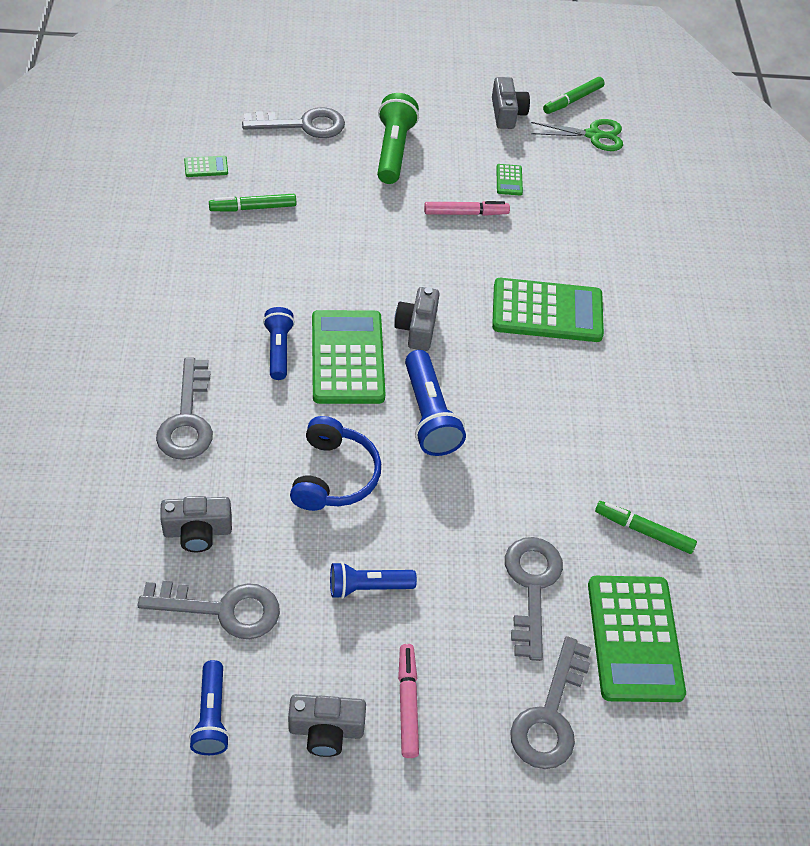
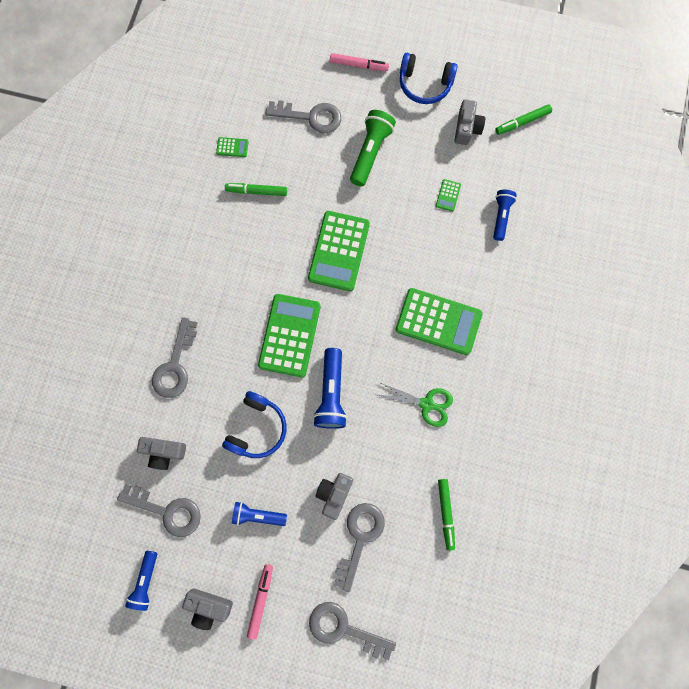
camera: 20 degrees right, 25 degrees up
blue flashlight [263,307,295,380] -> blue flashlight moved to [493,190,517,241]
grey camera [394,287,439,351] -> grey camera moved to [316,473,353,520]
pink marker [424,201,510,216] -> pink marker moved to [330,53,389,71]
grey key [510,636,591,769] -> grey key turned 75 degrees clockwise [309,602,396,660]
green scissors [531,119,623,151] -> green scissors moved to [378,382,453,427]
green calculator [588,576,686,702] -> green calculator moved to [308,211,370,291]
green marker [595,501,697,554] -> green marker turned 135 degrees counterclockwise [438,479,455,551]
none -> blue headphones [400,53,458,104]

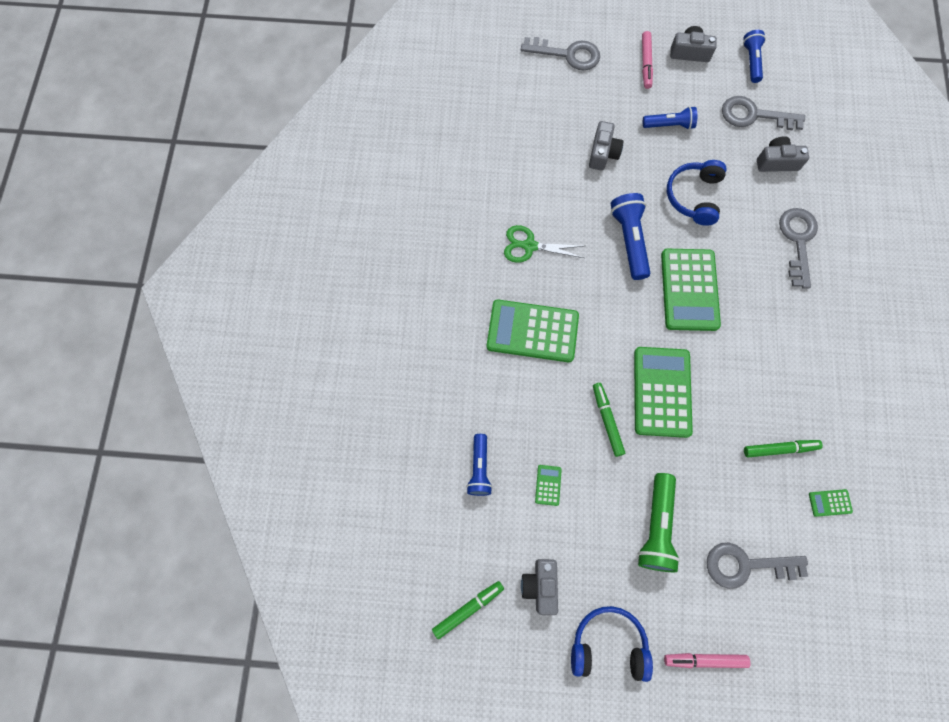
camera: 170 degrees right, 5 degrees down
grey key [334,503,385,592] -> none
green marker [438,479,455,551] -> green marker moved to [593,383,625,457]

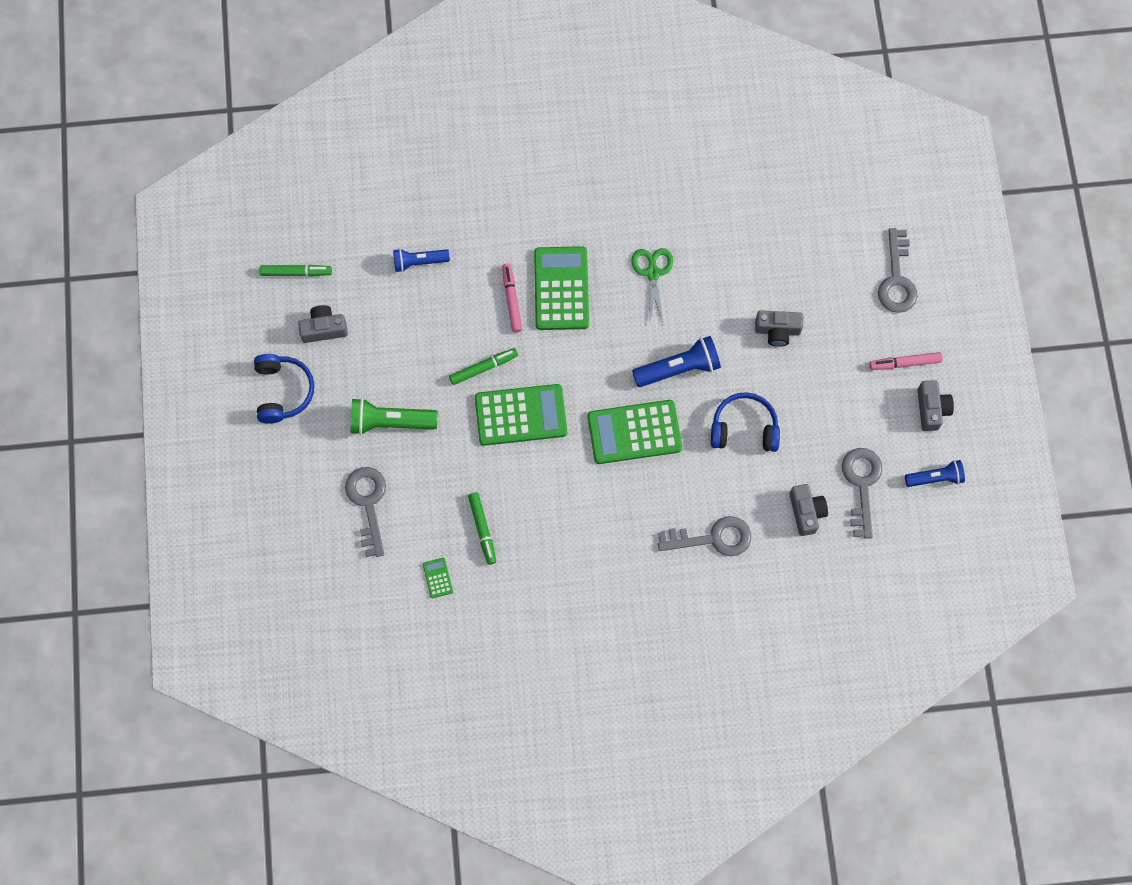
camera: 80 degrees right, 0 degrees up
green marker [432,581,504,639] -> green marker turned 45 degrees counterclockwise [259,265,332,277]
green calculator [535,465,562,506] -> none
blue flashlight [643,106,697,130] -> none
pink marker [664,653,751,668] -> pink marker moved to [502,264,522,333]

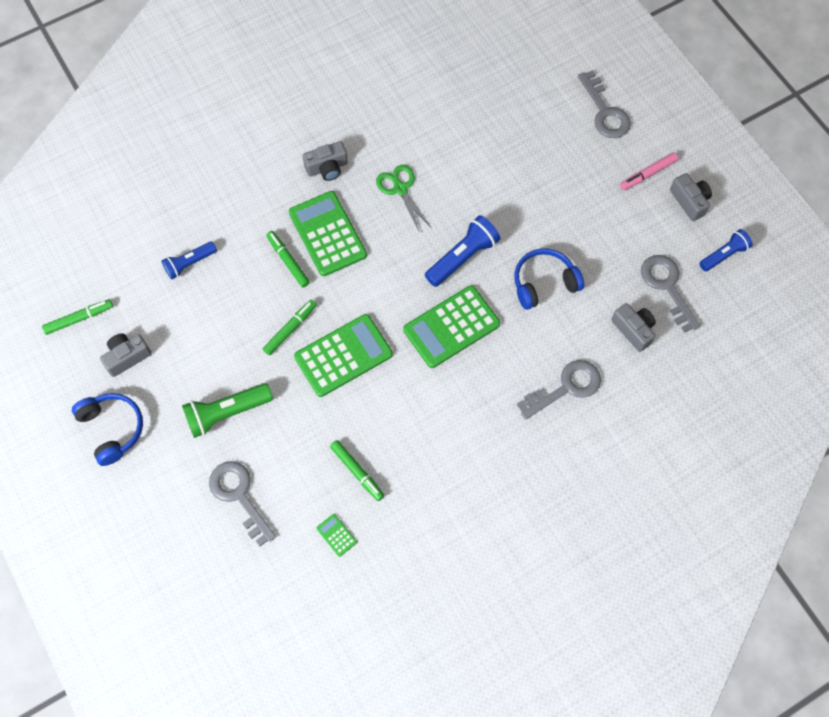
camera: 25 degrees left, 5 degrees down
pink marker [502,264,522,333] -> green marker [266,231,310,287]
grey camera [755,310,803,347] -> grey camera moved to [302,141,348,181]

